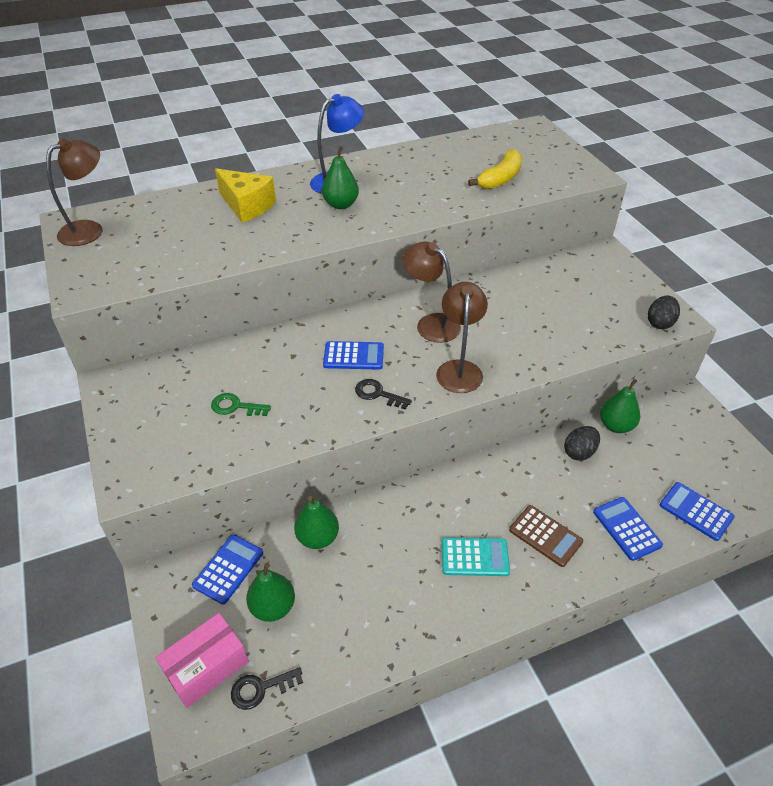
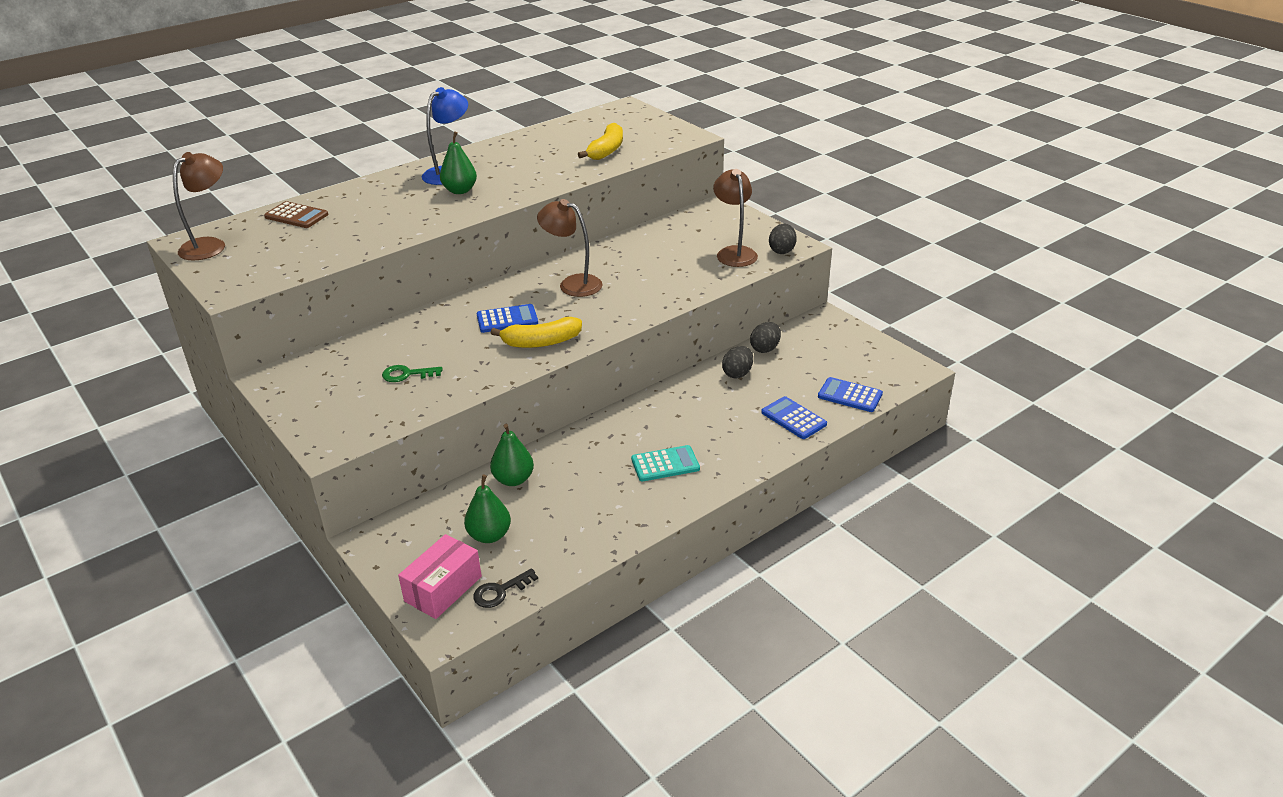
camera: 15 degrees left, 10 degrees down
blue calculator [192,535,263,605] -> none
yellow cheese [215,169,276,222] -> none
black key [355,379,412,410] -> yellow banana [491,317,582,348]
brown lamp [436,282,488,393] -> brown lamp moved to [713,169,758,267]
brown calculator [509,505,583,567] -> brown calculator moved to [264,201,328,228]
green pear [600,379,640,433] -> black egg [750,322,781,353]

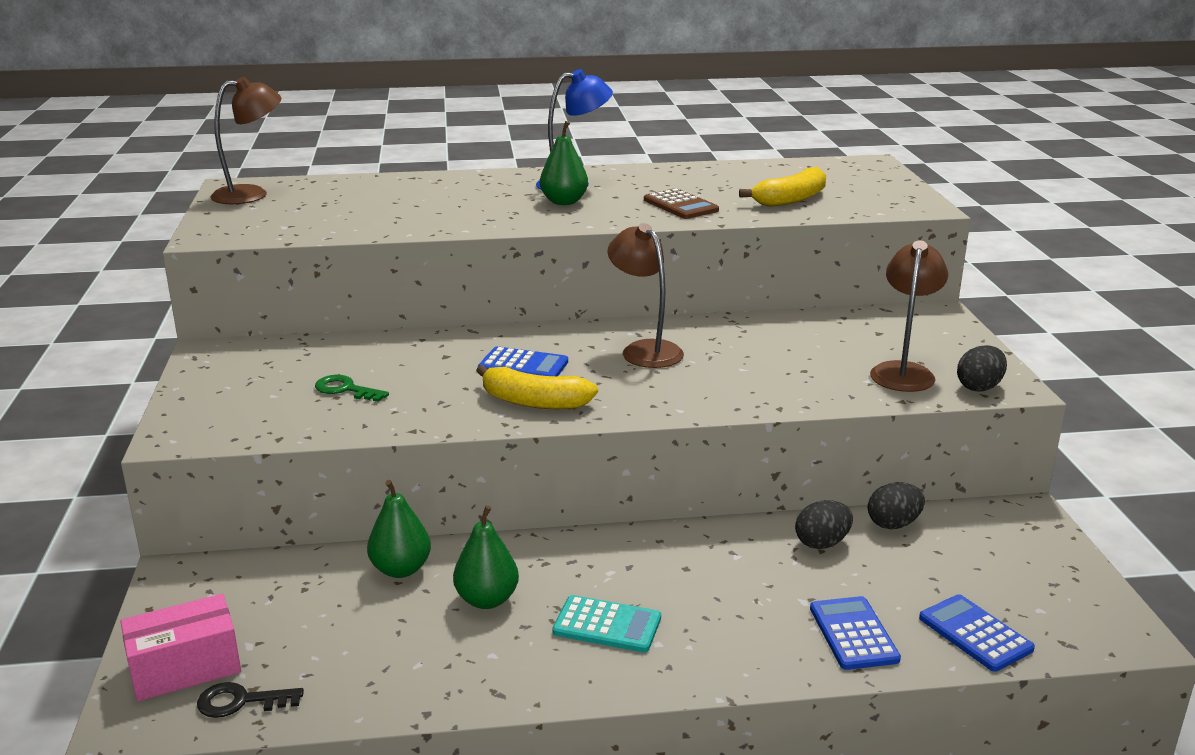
camera: 30 degrees right, 10 degrees down
brown calculator [264,201,328,228] -> brown calculator moved to [644,188,719,219]
green pear [464,475,511,543] -> green pear moved to [453,505,519,609]

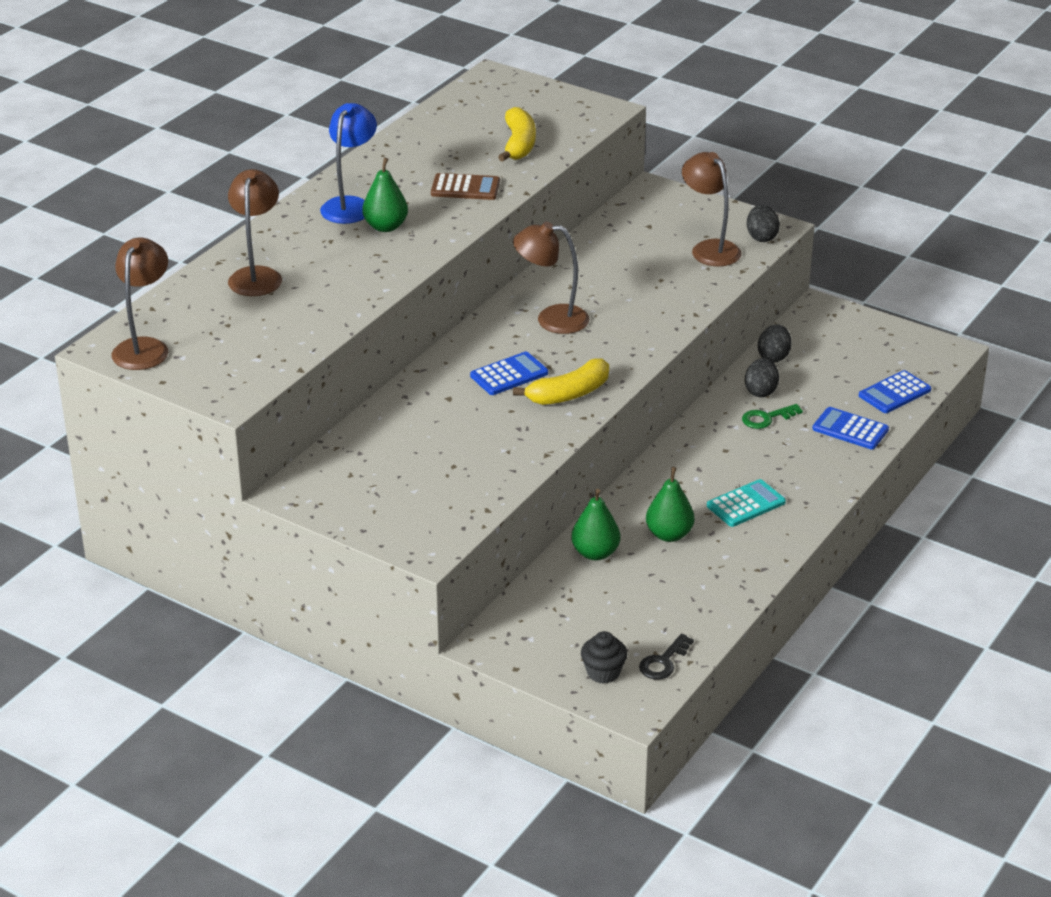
camera: 50 degrees left, 10 degrees up
pink box [120,594,241,701] -> black cupcake [581,631,627,684]
green key [315,375,389,402] -> green key moved to [742,404,803,429]
blue calculator [919,594,1035,672] -> blue calculator turned 45 degrees counterclockwise [859,370,931,413]
none -> brown lamp [228,169,282,296]

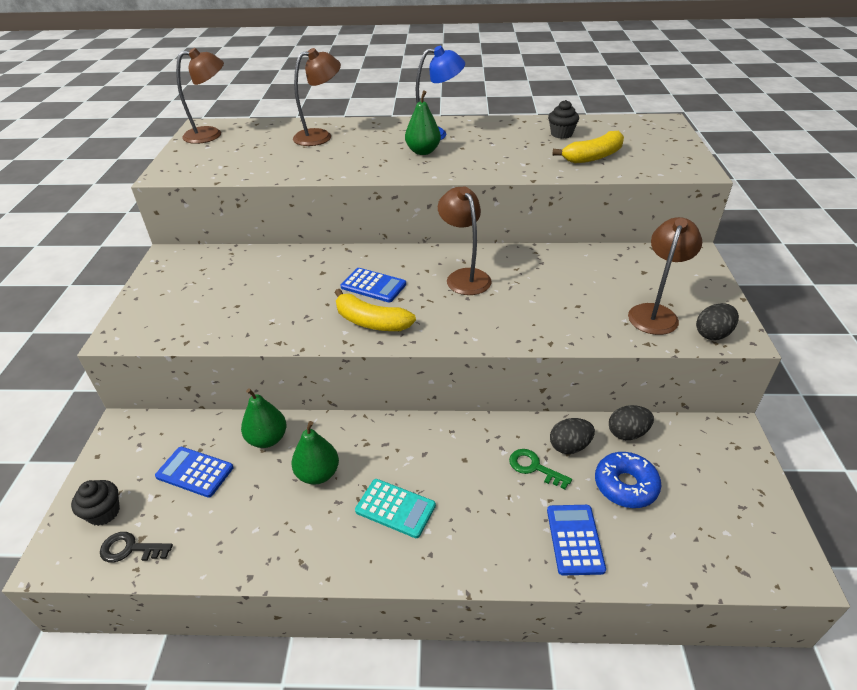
camera: 60 degrees right, 5 degrees up
brown calculator [431,173,500,200] -> none
blue calculator [859,370,931,413] -> blue calculator moved to [155,447,234,498]
none -> black cupcake [548,100,579,139]
none -> blue donut [595,452,661,508]

